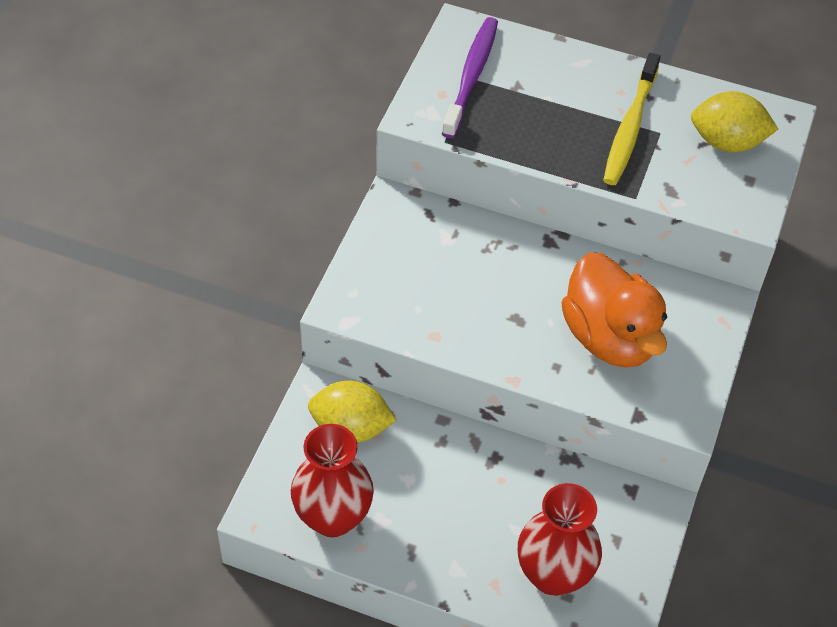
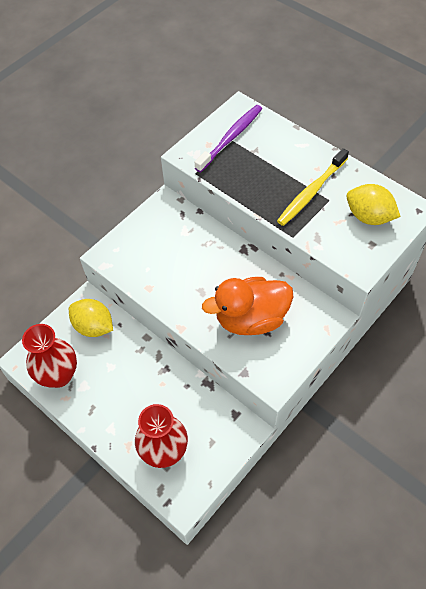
camera: 25 degrees right, 5 degrees up
orange duck [561,252,667,368] -> orange duck turned 75 degrees clockwise [202,277,293,335]

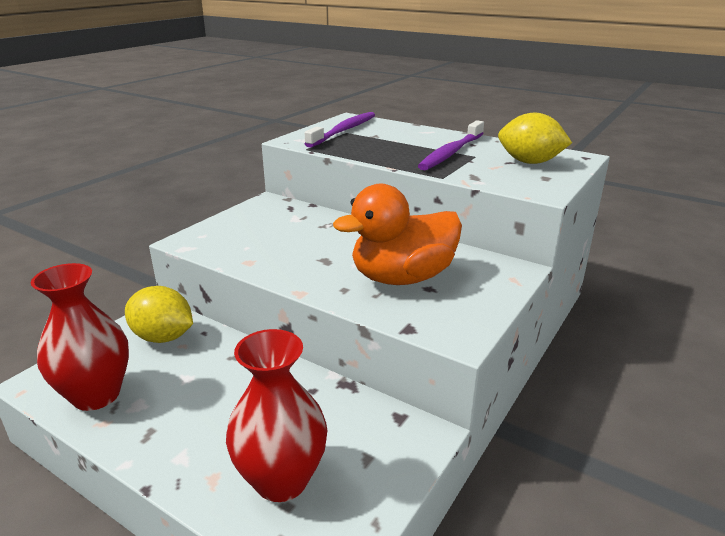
camera: 10 degrees left, 30 degrees down
yellow toothbrush [277,148,349,226] -> purple toothbrush [418,120,484,170]

